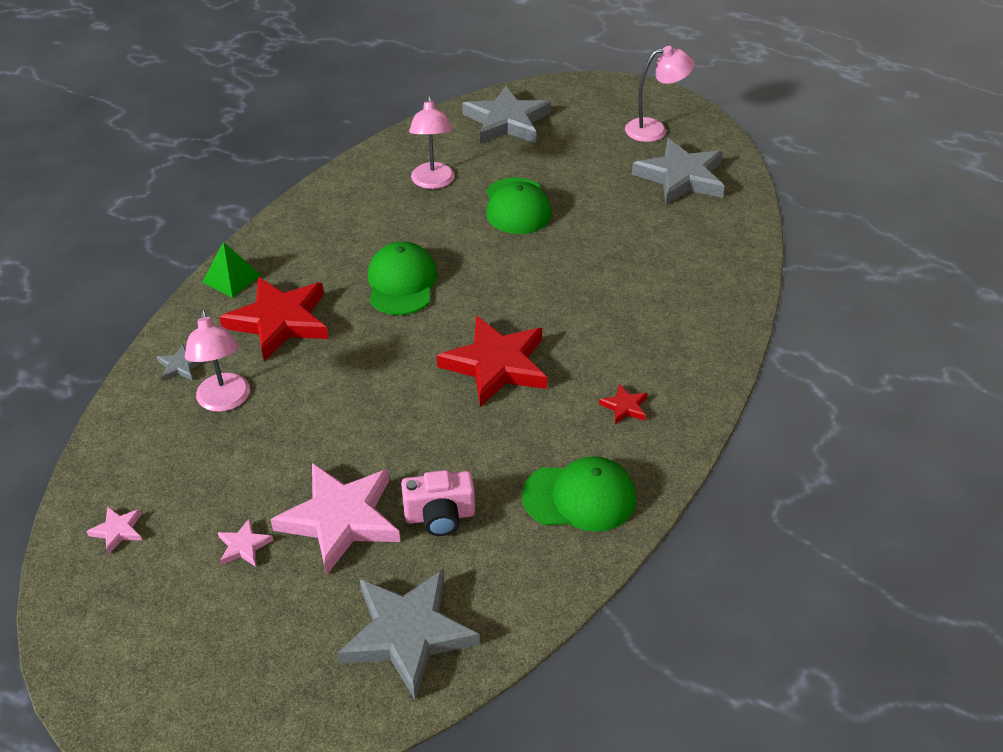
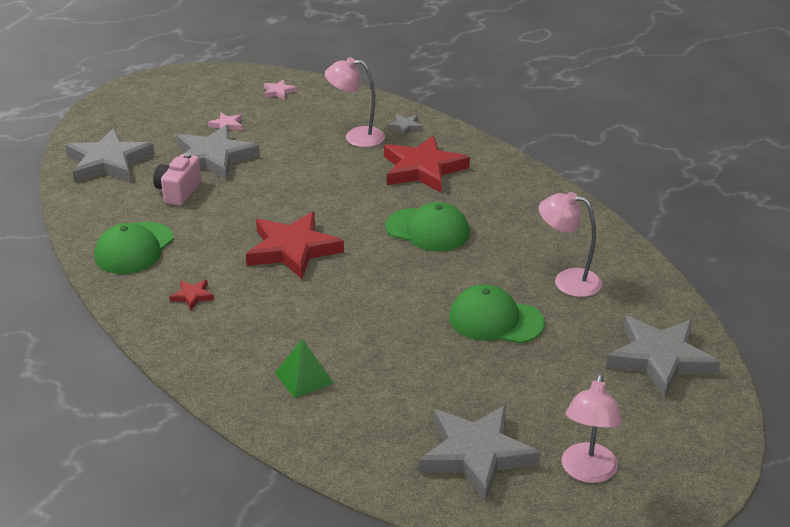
camera: 115 degrees right, 10 degrees down
green pyramid [203,242,261,298] -> green pyramid moved to [275,339,334,398]
pink star [270,463,400,576] -> grey star [176,125,260,181]

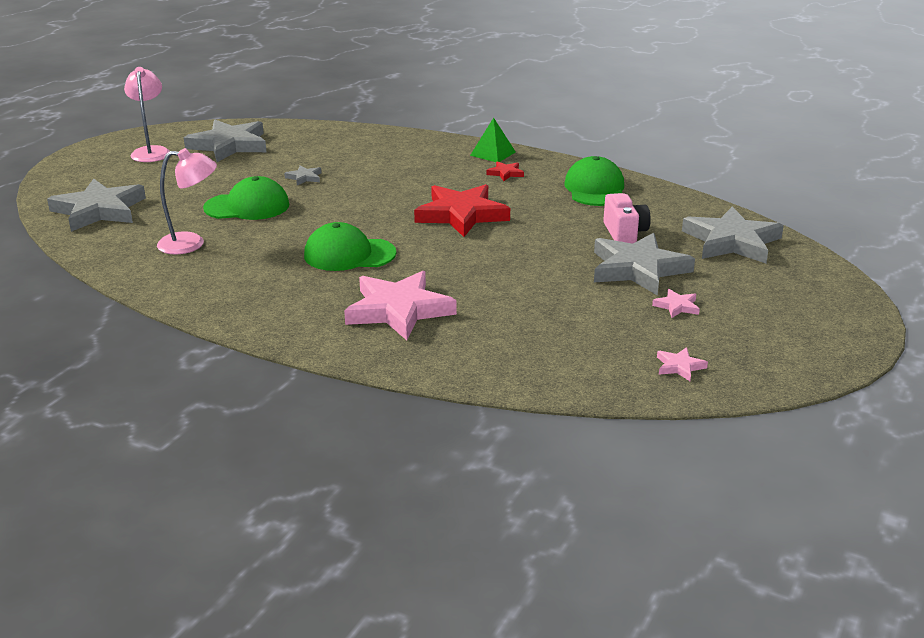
camera: 155 degrees right, 5 degrees down
green pyramid [275,339,334,398] -> green pyramid moved to [470,118,516,162]
pink lamp [325,57,385,147] -> none
red star [384,136,470,193] -> pink star [344,271,457,340]
grey star [387,114,423,136] -> grey star moved to [284,165,321,185]

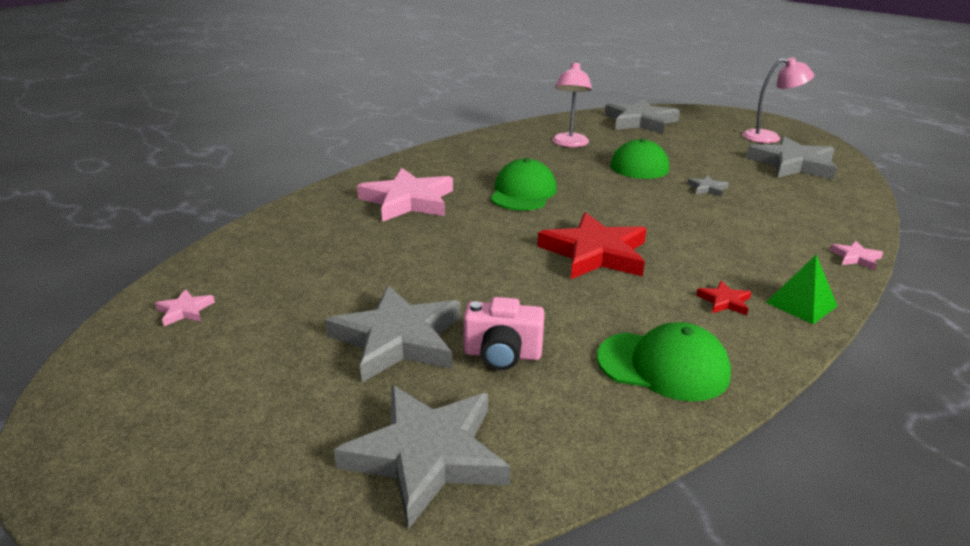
camera: 105 degrees right, 0 degrees up
pink star [652,289,700,318] -> pink star moved to [829,241,883,270]

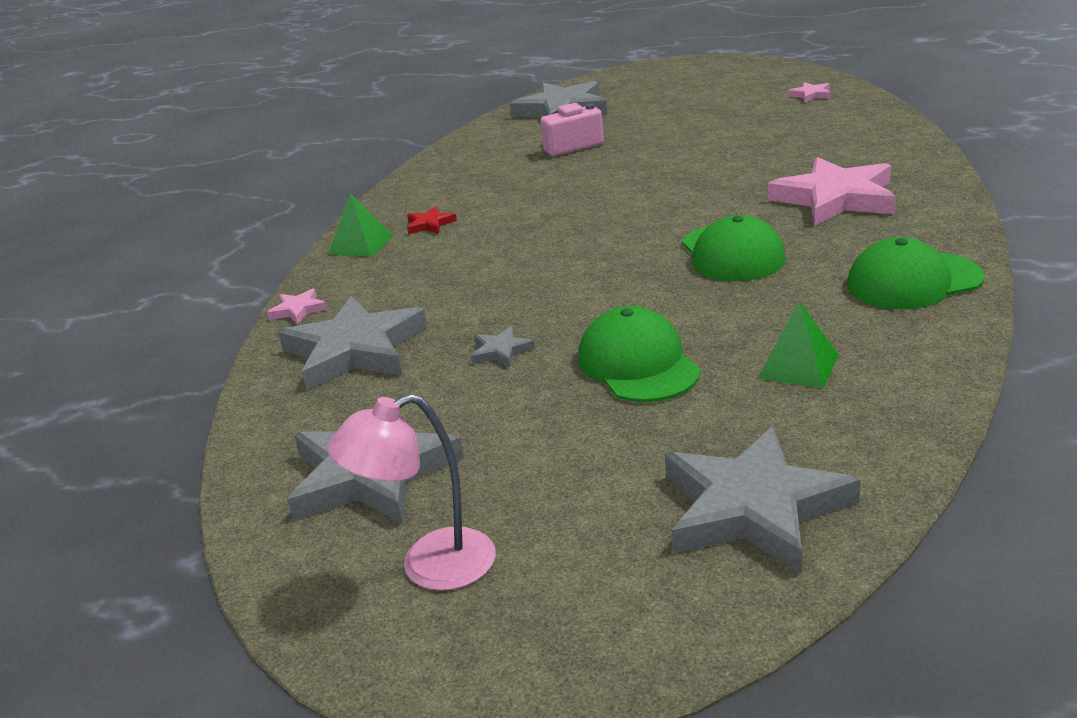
camera: 155 degrees right, 0 degrees up
grey star [325,286,460,382] -> grey star moved to [278,296,428,391]
red star [537,212,647,279] -> none
pink lamp [552,61,592,147] -> green pyramid [757,301,839,389]
green cap [597,322,731,401] -> green cap moved to [847,237,985,309]

